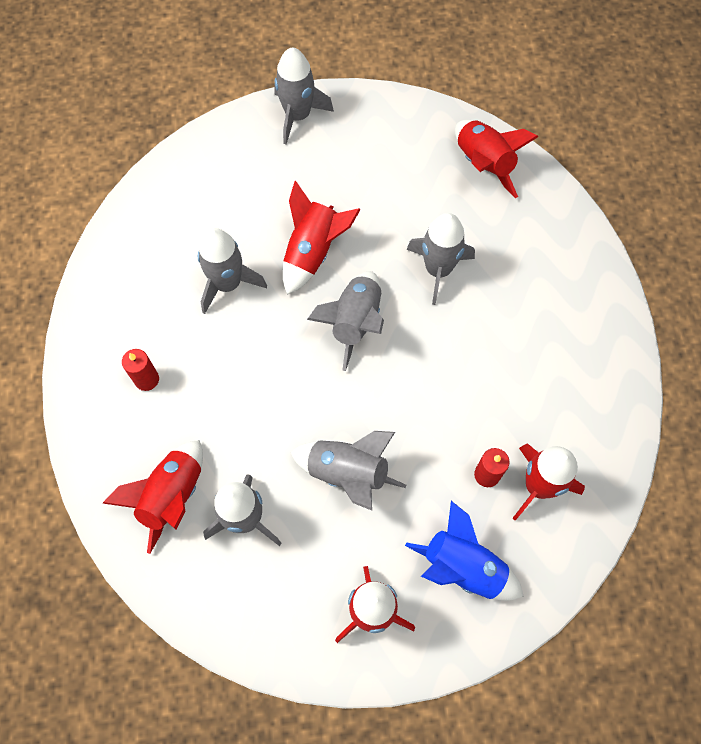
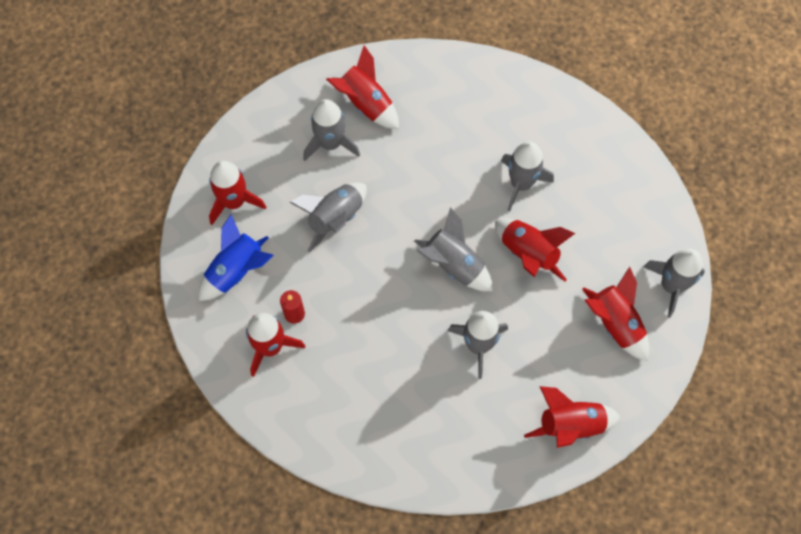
camera: 110 degrees right, 0 degrees up
red candle [122,349,159,391] -> none
none -> red rocket [582,267,649,361]

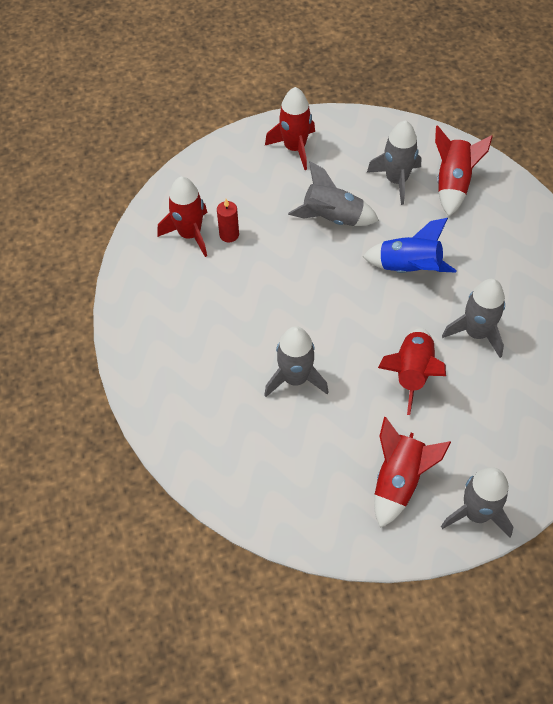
camera: 60 degrees right, 10 degrees down
blue rocket [199,214,274,301] -> blue rocket moved to [363,218,457,273]
grey rocket [414,207,493,291] -> none
red rocket [524,386,621,448] -> none

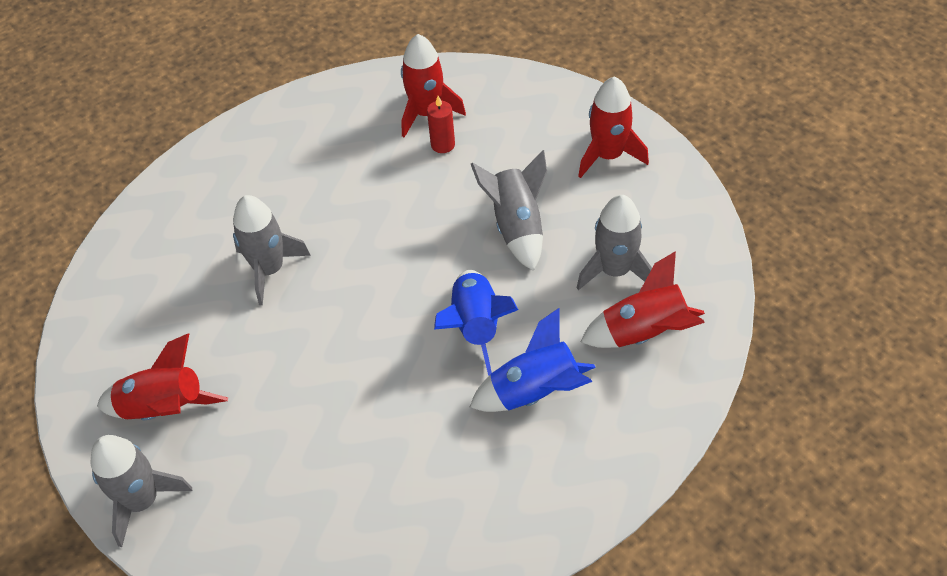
camera: 70 degrees right, 5 degrees down
red rocket [378,328,446,415] -> none
grey rocket [442,279,505,358] -> none
none -> blue rocket [470,308,596,412]

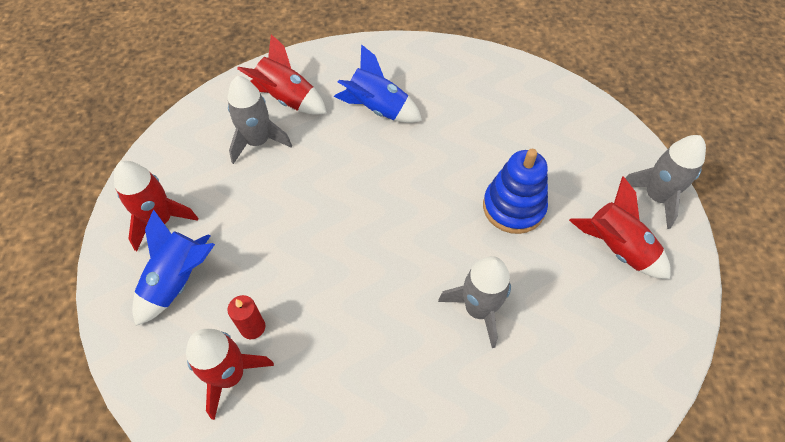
camera: 145 degrees left, 5 degrees up
blue rocket [434,270,518,376] -> blue rocket moved to [132,209,215,326]
grey rocket [471,150,547,271] -> none
none -> blue stacking toy [483,149,548,234]

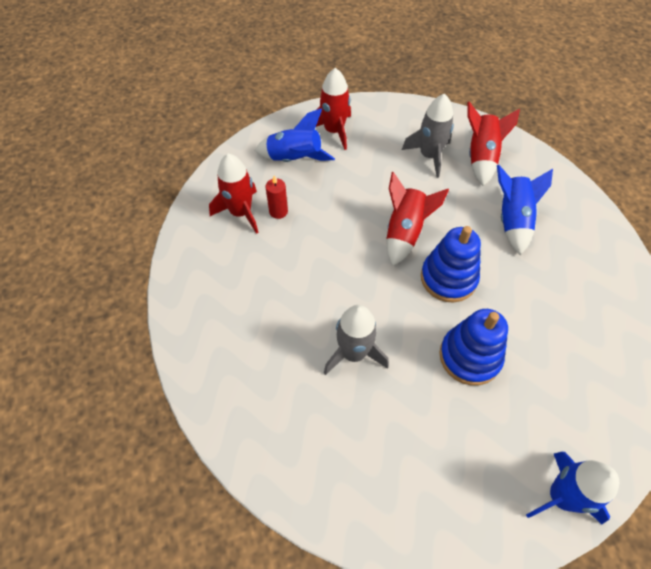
camera: 70 degrees right, 0 degrees up
red rocket [569,176,671,279] -> red rocket moved to [386,172,449,266]
grey rocket [625,135,706,229] -> blue rocket [526,452,619,524]
none -> blue stacking toy [421,226,481,302]

